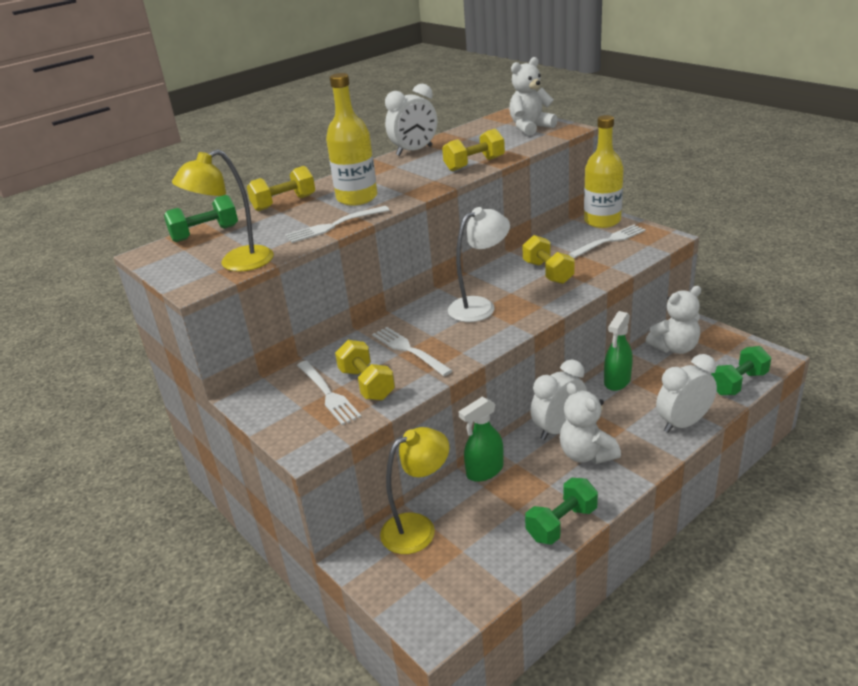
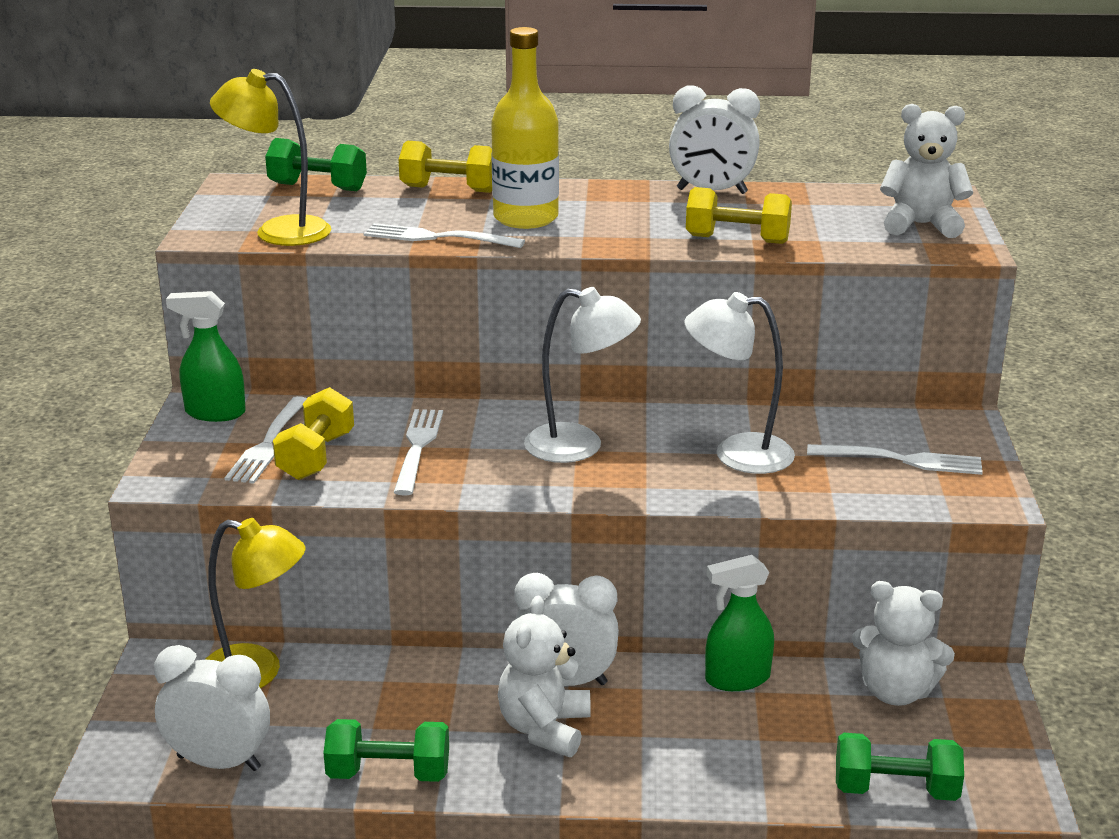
camera: 40 degrees right, 5 degrees down
green spray bottle [459,396,504,482] -> green spray bottle moved to [166,291,246,422]
yellow dumbbell [522,235,575,284] -> white lamp [684,292,795,474]
yellow bottle [584,115,624,228] -> none
white clock [656,354,717,433] -> white clock moved to [154,645,270,771]

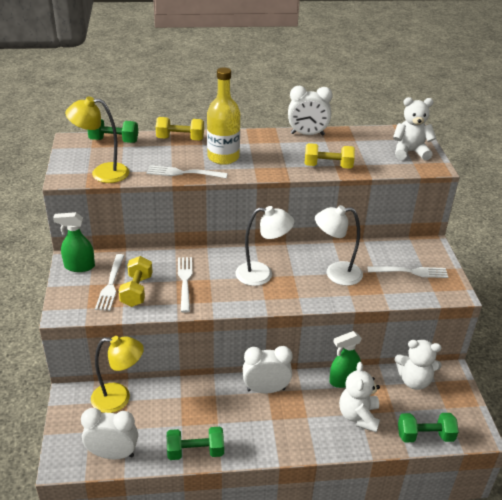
camera: 10 degrees left, 10 degrees up
white teddy bear [498,596,591,757] -> white teddy bear moved to [339,362,380,433]

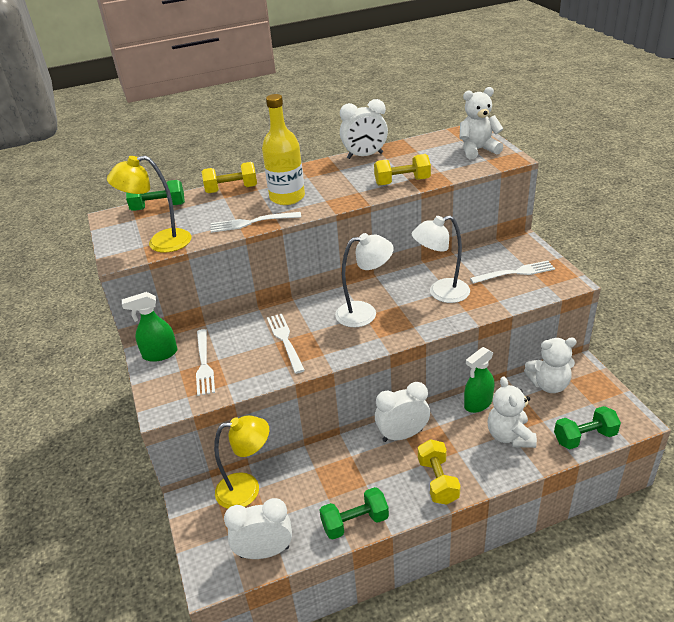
camera: 10 degrees left, 0 degrees up
yellow dumbbell [119,256,152,307] -> yellow dumbbell moved to [418,439,461,505]

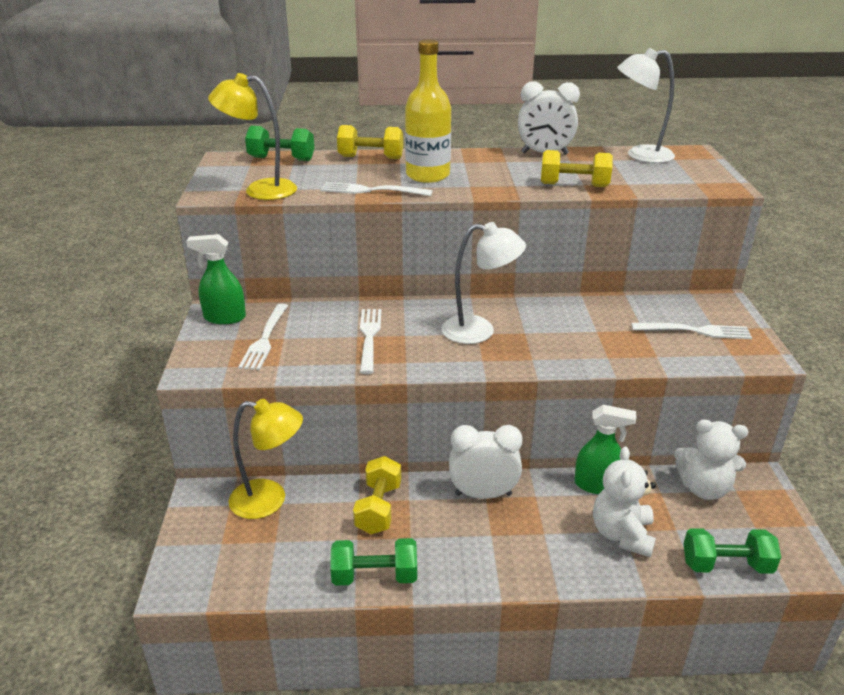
camera: 15 degrees right, 5 degrees down
white clock [224,498,292,559] -> none
white lamp [412,215,470,303] -> white lamp moved to [617,48,675,163]
yellow dumbbell [418,439,461,505] -> yellow dumbbell moved to [353,456,401,534]
white teddy bear [459,87,504,159] -> none
green spray bottle [464,347,495,413] -> green spray bottle turned 150 degrees counterclockwise [574,405,637,494]

